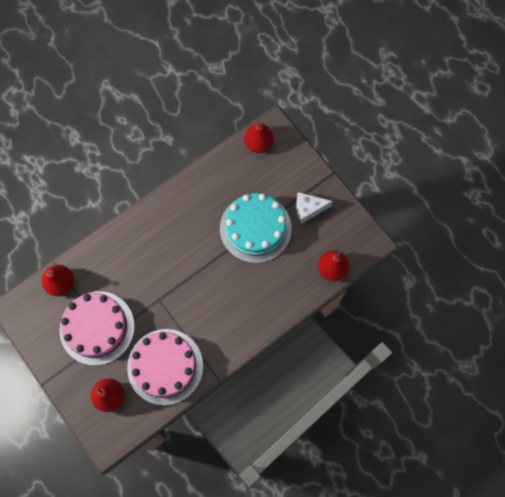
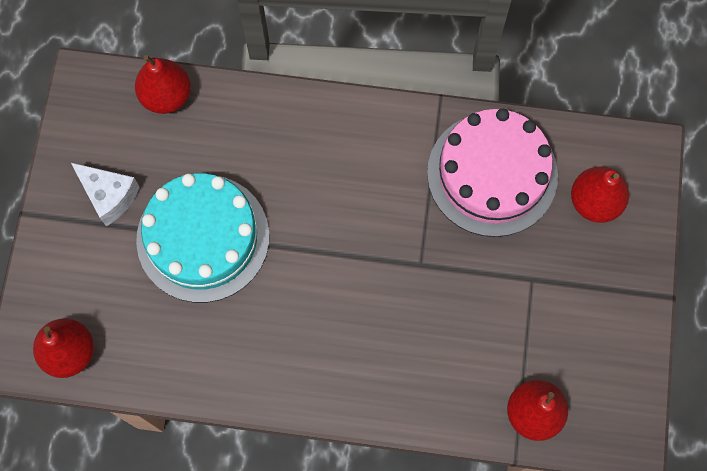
camera: 135 degrees left, 0 degrees up
pink cake [60,291,135,365] -> none

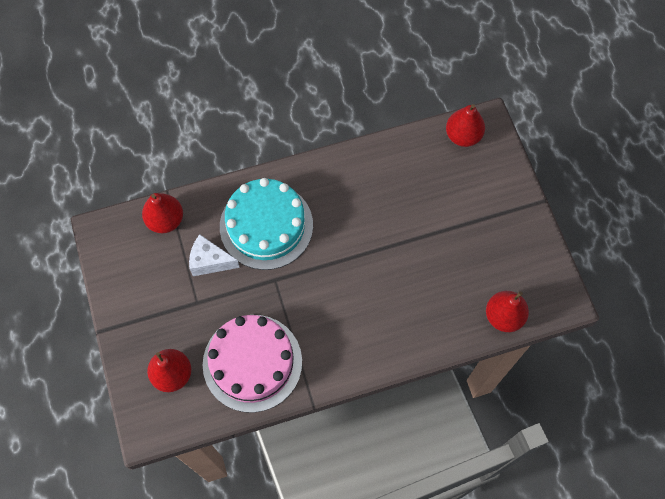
camera: 155 degrees right, 5 degrees down
white cheese [71,163,140,226] -> white cheese moved to [189,234,240,276]
turquoise cake [136,173,269,303] -> turquoise cake moved to [220,178,313,270]

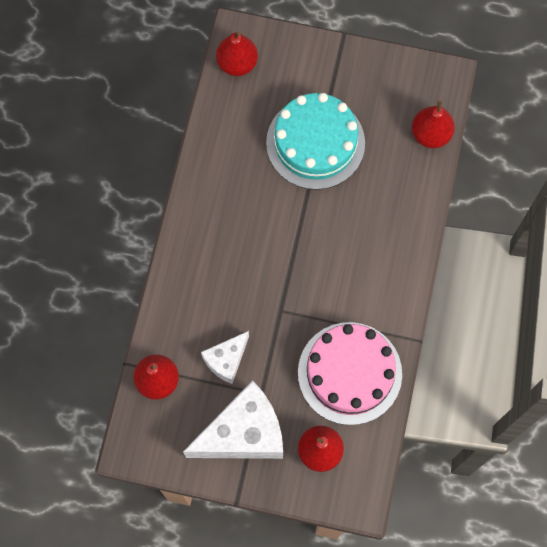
camera: 60 degrees left, 5 degrees up
turquoise cake [220,178,313,270] -> turquoise cake moved to [266,93,365,190]
none -> white cheese [183,380,283,459]

